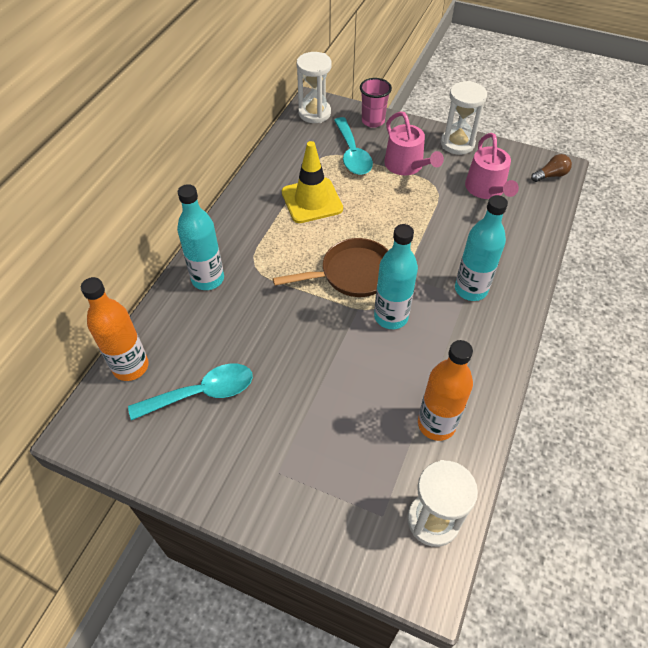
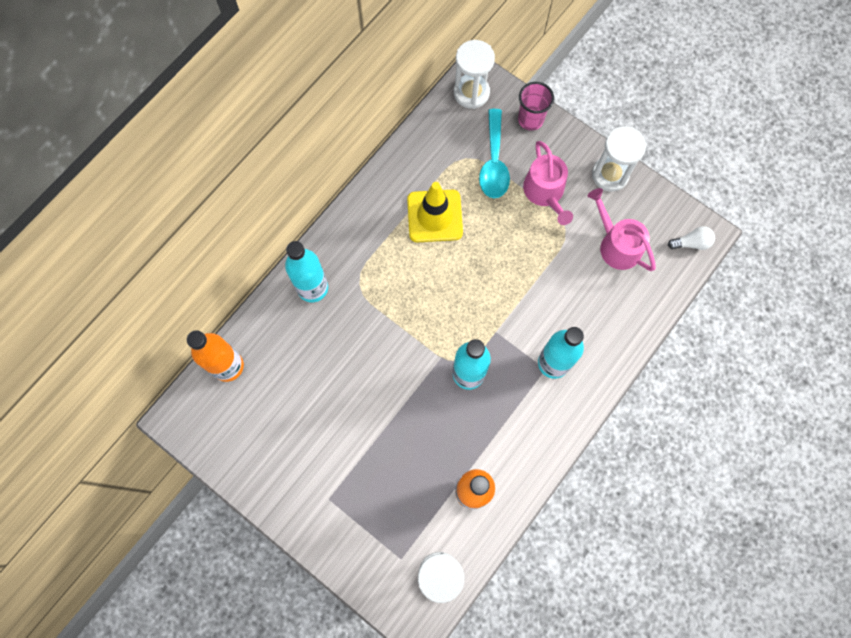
camera: 15 degrees right, 20 degrees up
turquoise spoon [128,364,253,420] -> none
brown pan [273,238,388,297] -> none
pink watering can [465,133,519,199] -> pink watering can turned 135 degrees clockwise [588,188,656,271]
brown light bulb [531,154,572,182] -> white light bulb [668,226,715,250]

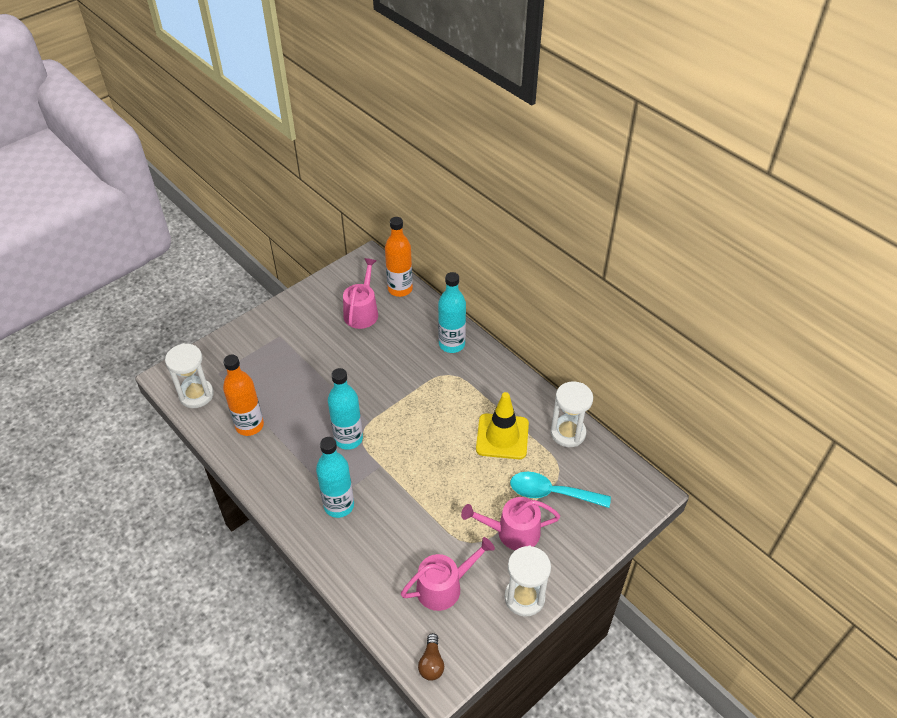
camera: 100 degrees right, 25 degrees down
white hourglass [454,40,495,109] -> white hourglass moved to [550,381,593,447]
pink cup [518,82,554,131] -> none
white light bulb [668,226,715,250] -> brown light bulb [418,633,444,681]
none -> pink watering can [343,258,378,329]

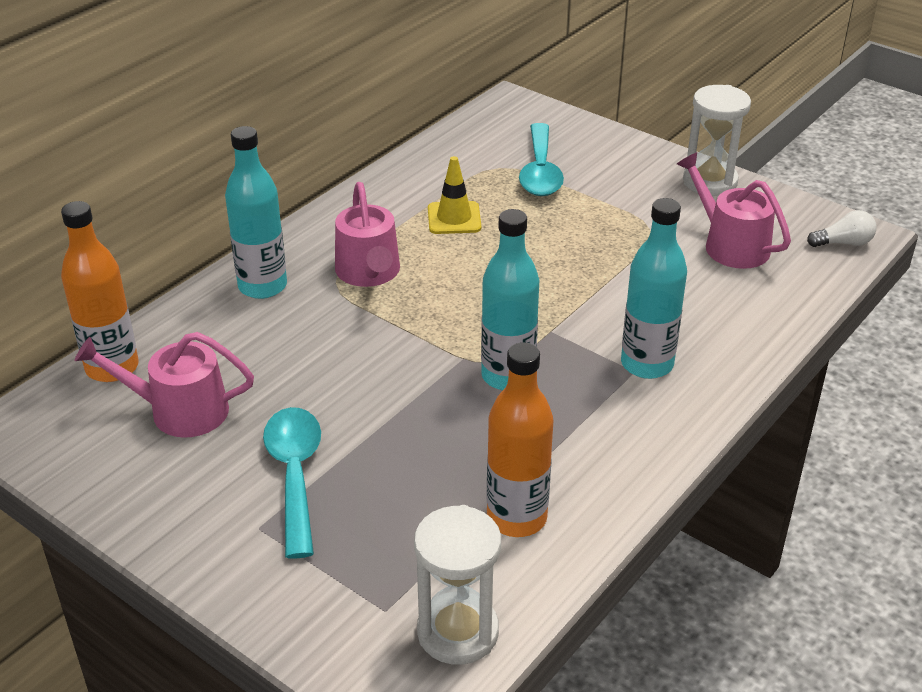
camera: 100 degrees left, 10 degrees down
brown light bulb [418,633,444,681] -> white light bulb [807,210,876,247]
pink watering can [461,497,560,550] -> pink watering can moved to [335,182,400,287]
yellow traffic cone [476,392,529,459] -> yellow traffic cone [428,156,481,234], size x0.65
white hourglass [550,381,593,447] -> none
none -> turquoise spoon [263,407,321,559]

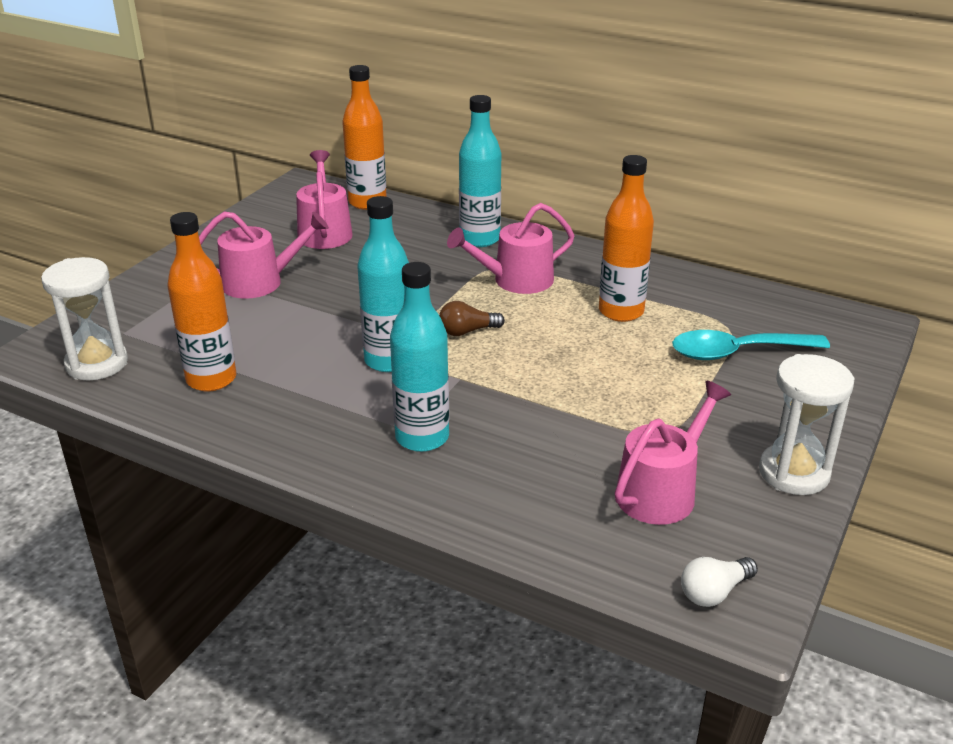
camera: 80 degrees right, 5 degrees down
turquoise spoon [263,407,321,559] -> pink watering can [199,211,329,299]
yellow traffic cone [428,156,481,234] -> orange bottle [599,155,654,322]
white light bulb [807,210,876,247] -> white light bulb turned 75 degrees clockwise [681,557,758,607]
none -> brown light bulb [439,301,505,336]

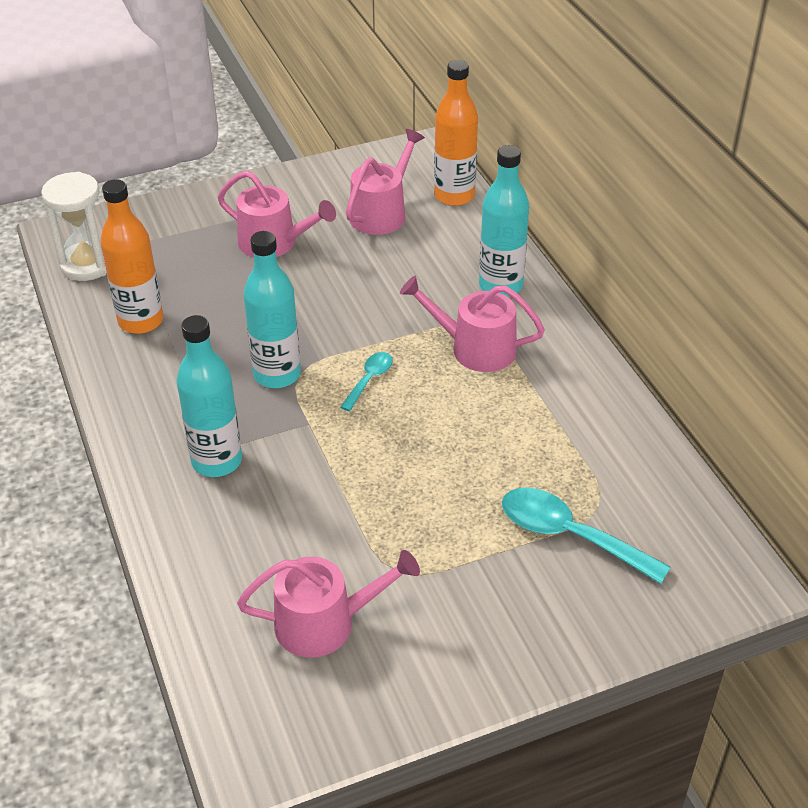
camera: 40 degrees right, 10 degrees up
brown light bulb [439,301,505,336] -> turquoise spoon [340,352,393,411]
orange bottle [599,155,654,322] -> none
white light bulb [681,557,758,607] -> none
white hourglass [759,354,855,495] -> none

